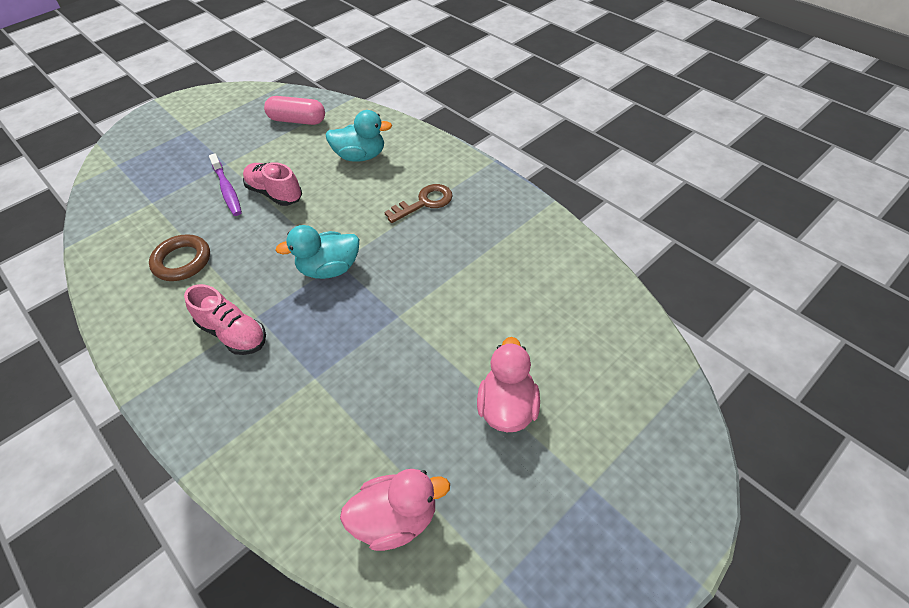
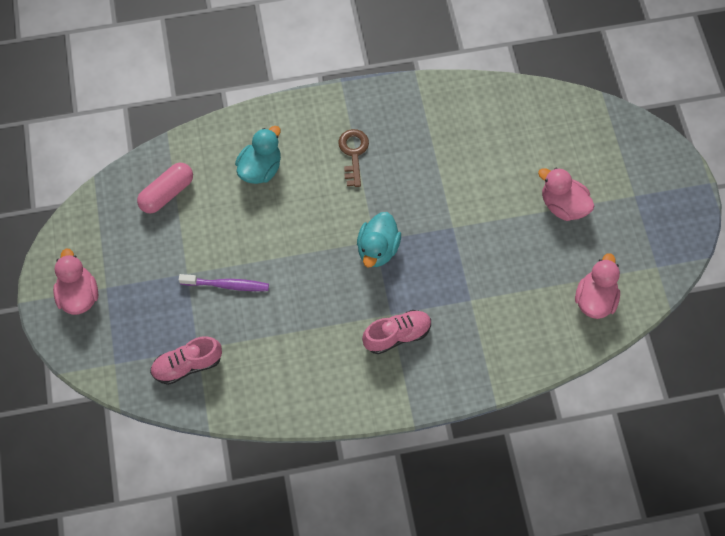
camera: 60 degrees left, 15 degrees up
brown ring [149,234,210,281] -> none
pink shoe [243,162,302,206] -> pink shoe moved to [150,336,222,385]
none -> pink duck [53,249,98,315]

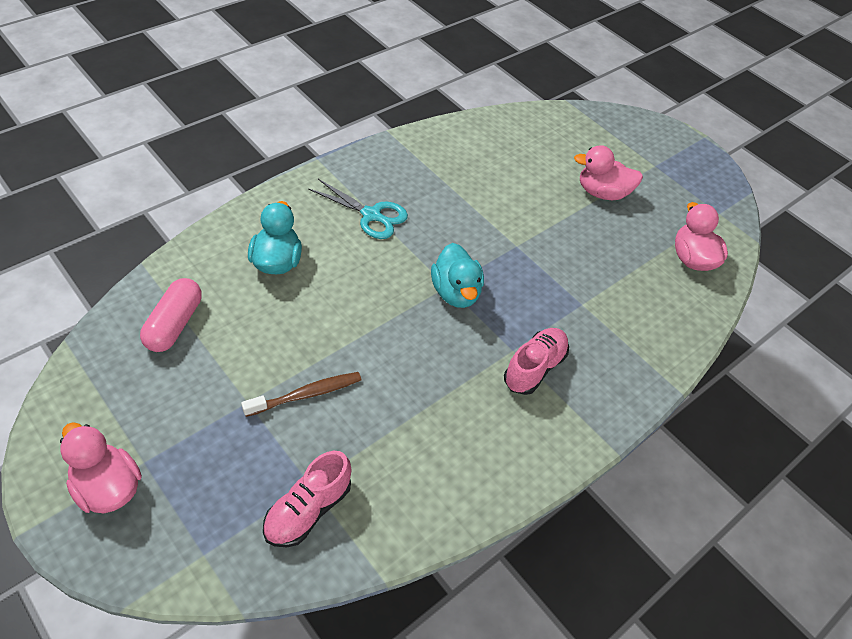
camera: 35 degrees left, 15 degrees down
purple toothbrush [179,274,269,291] -> brown toothbrush [241,372,361,417]
brown key [338,129,369,187] -> turquoise scissors [308,179,408,239]

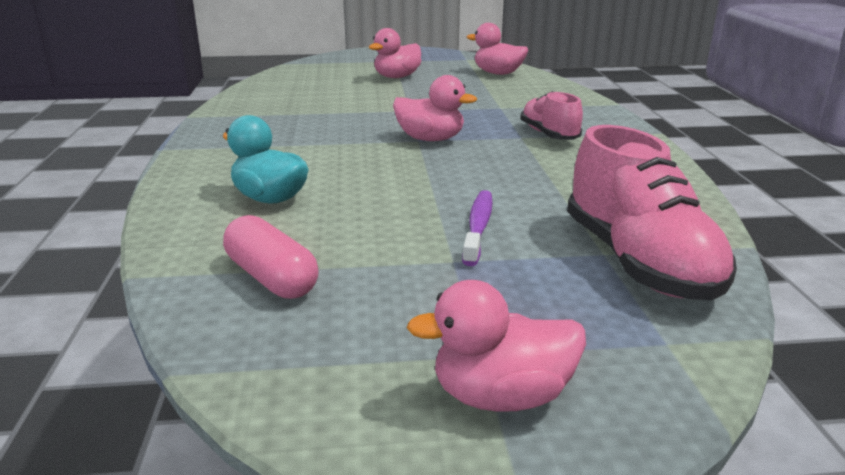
camera: 50 degrees left, 25 degrees down
brown toothbrush [241,372,361,417] -> purple toothbrush [462,190,493,266]
pink shoe [263,451,351,547] -> pink shoe [567,125,737,300], size x1.65
turquoise scissors [308,179,408,239] -> none
turquoise duck [431,243,484,308] -> pink duck [393,75,477,141]

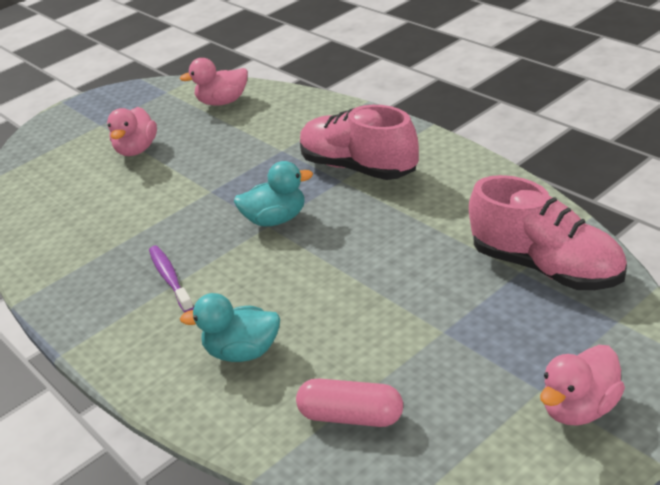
camera: 30 degrees left, 10 degrees up
pink duck [393,75,477,141] -> turquoise duck [234,161,313,226]
purple toothbrush [462,190,493,266] -> purple toothbrush moved to [149,245,194,312]
pink shoe [520,91,583,140] -> pink shoe [300,105,419,180], size x1.65

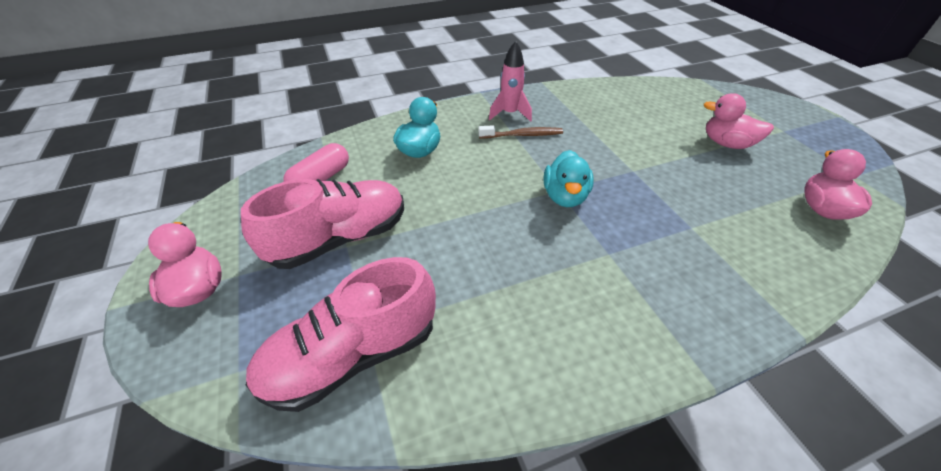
camera: 105 degrees right, 10 degrees up
purple toothbrush [149,245,194,312] -> brown toothbrush [478,125,563,139]
pink shoe [300,105,419,180] -> pink shoe moved to [241,179,404,269]
none -> pink rocket [489,41,532,122]

